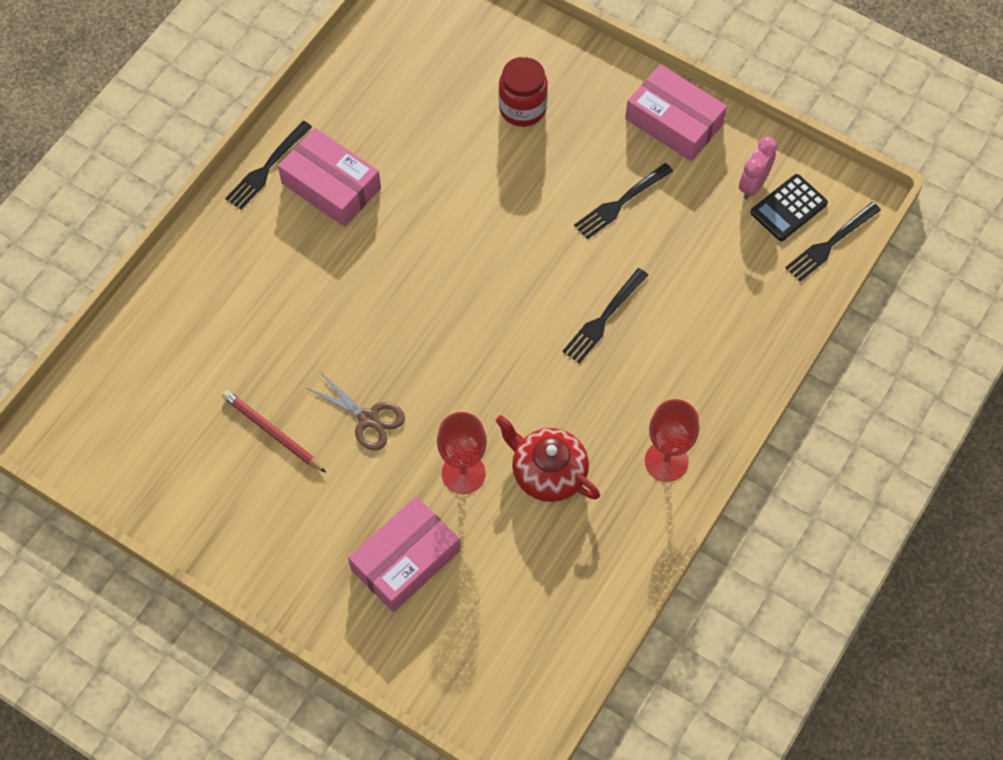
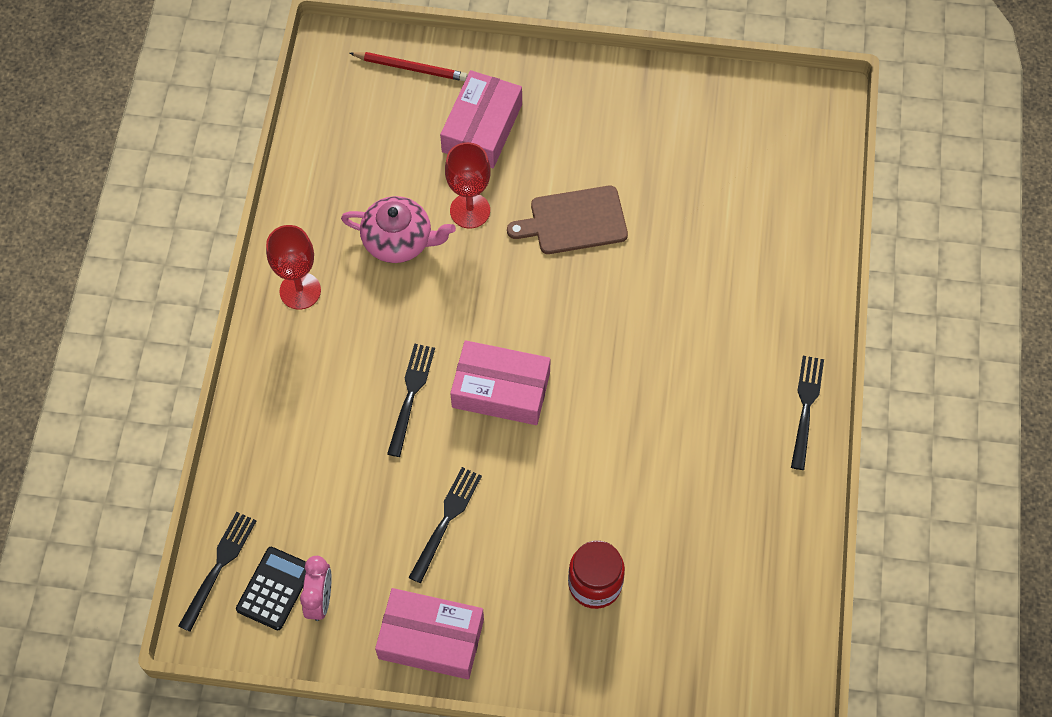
camera: 155 degrees right, 0 degrees up
red pencil [222,390,326,473] -> red pencil moved to [350,52,468,81]
pink box [278,128,381,227] -> pink box moved to [450,340,551,425]
brown scissors [307,372,405,451] -> brown cutting board [507,186,628,254]
red teapot [496,415,600,502] -> pink teapot [341,196,456,263]

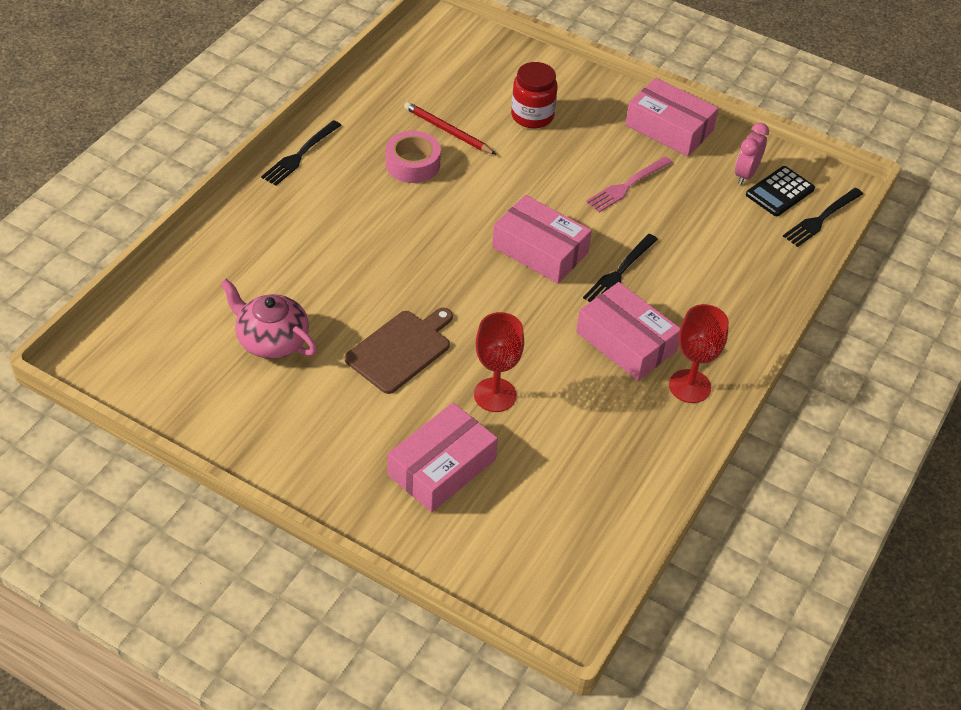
camera: 160 degrees left, 15 degrees down
pink teapot [341,196,456,263] -> pink teapot moved to [220,279,317,359]
red pencil [350,52,468,81] -> red pencil moved to [404,102,496,154]
black fork [408,467,482,583] -> pink fork [586,156,673,212]
brown cutting board [507,186,628,254] -> brown cutting board turned 60 degrees counterclockwise [345,308,453,394]
none -> pink tape [386,131,441,183]
none -> pink box [576,282,680,381]

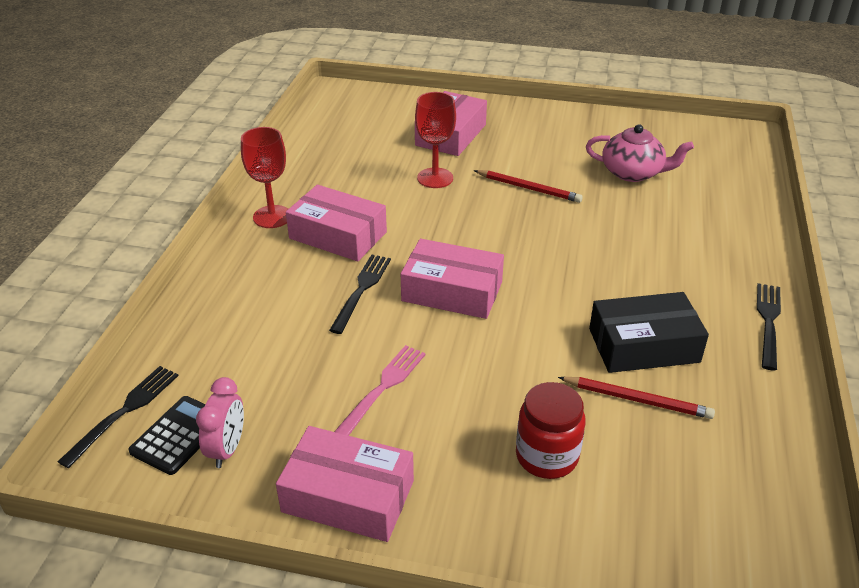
camera: 165 degrees right, 10 degrees down
brown cutting board [345,308,453,394] -> red pencil [474,170,583,203]
pink tape [386,131,441,183] -> black box [589,292,709,373]

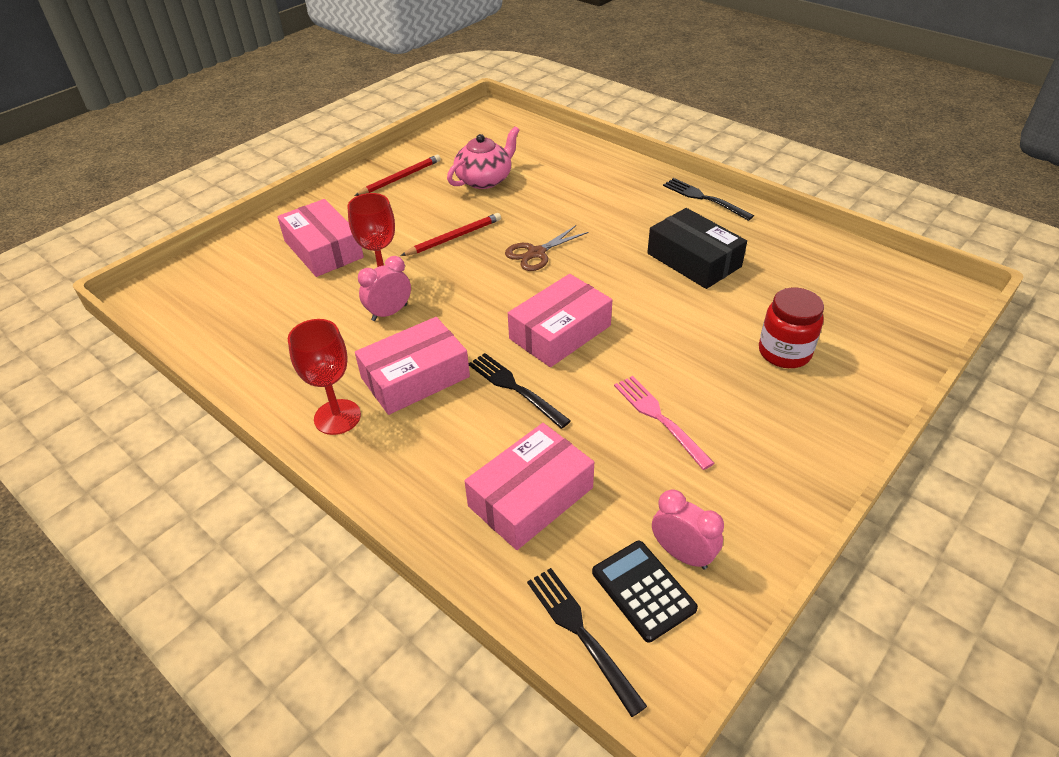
camera: 60 degrees left, 5 degrees up
pink box [276,426,414,542] -> pink box moved to [464,423,594,550]
red pencil [558,377,715,419] -> red pencil moved to [354,155,441,196]
black box [589,292,709,373] -> black box turned 60 degrees counterclockwise [647,208,747,289]
none -> pink clock [358,256,411,321]
none -> brown scissors [505,225,588,271]

